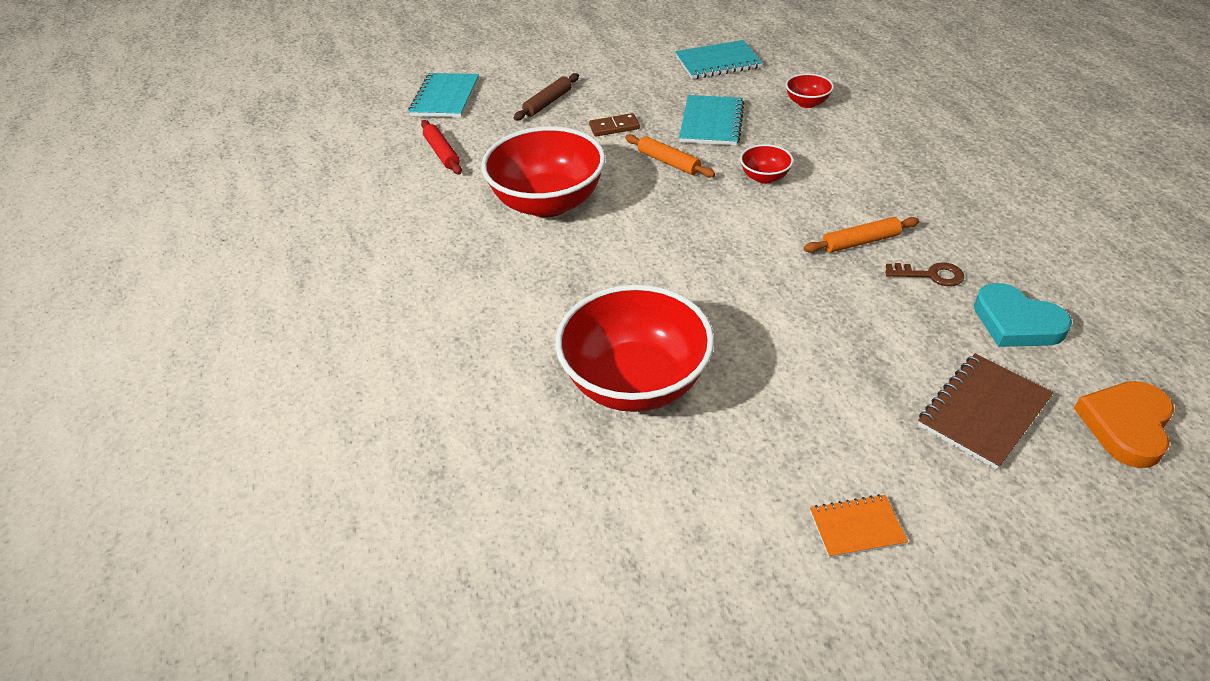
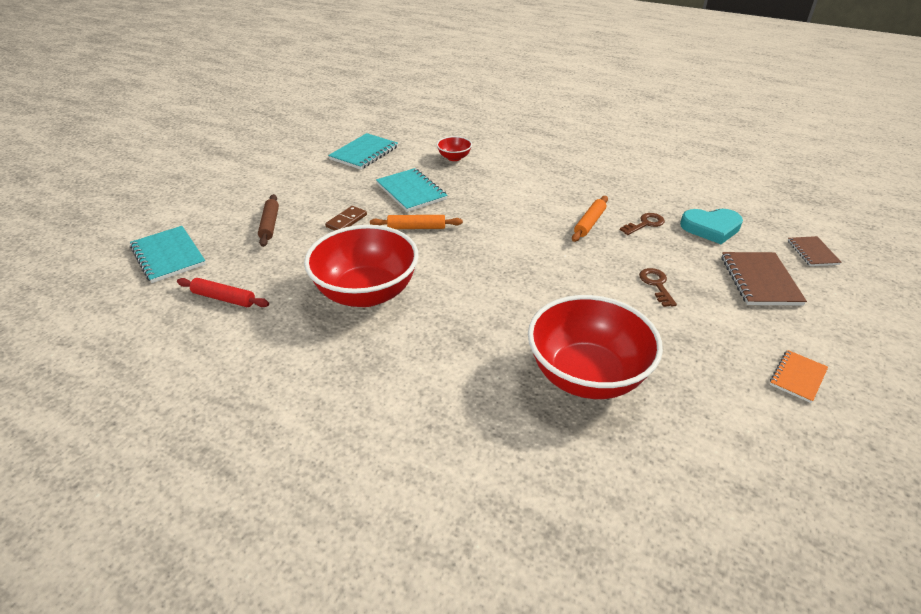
camera: 45 degrees left, 5 degrees down
red bowl [740,144,794,184] -> none
orange heart [1074,381,1174,468] -> brown notebook [788,236,842,266]
none -> brown key [639,268,677,307]

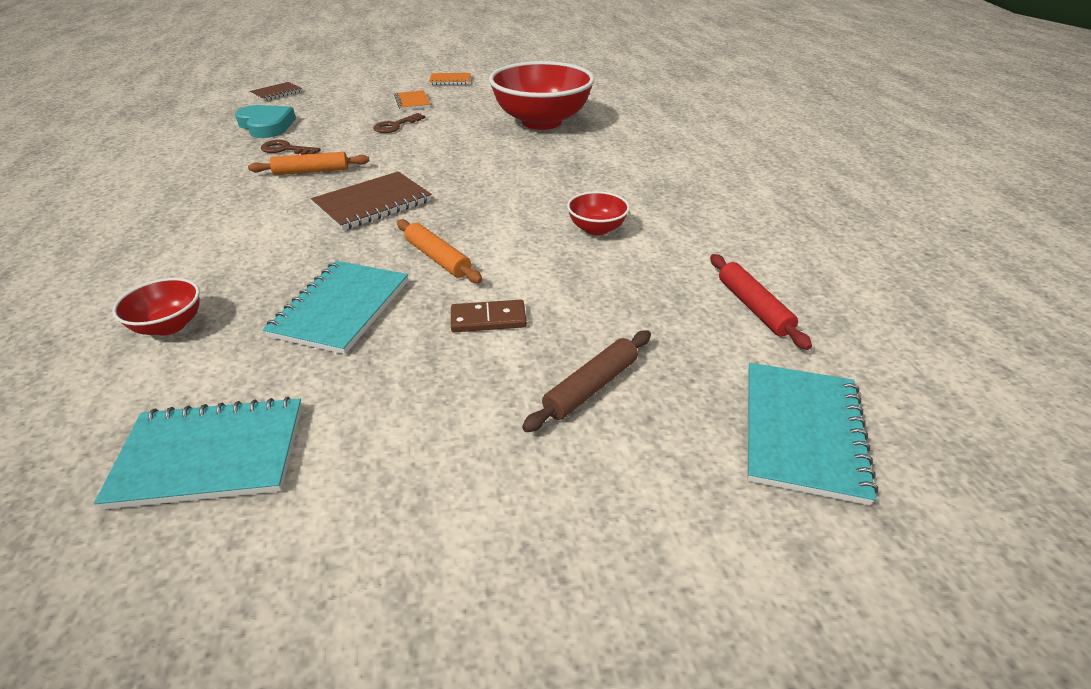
camera: 130 degrees left, 0 degrees up
red bowl [304,225,419,307] -> red bowl [567,191,630,236], size x0.44
brown notebook [721,252,807,305] -> brown notebook moved to [311,171,432,231]
none -> orange notebook [394,90,430,110]

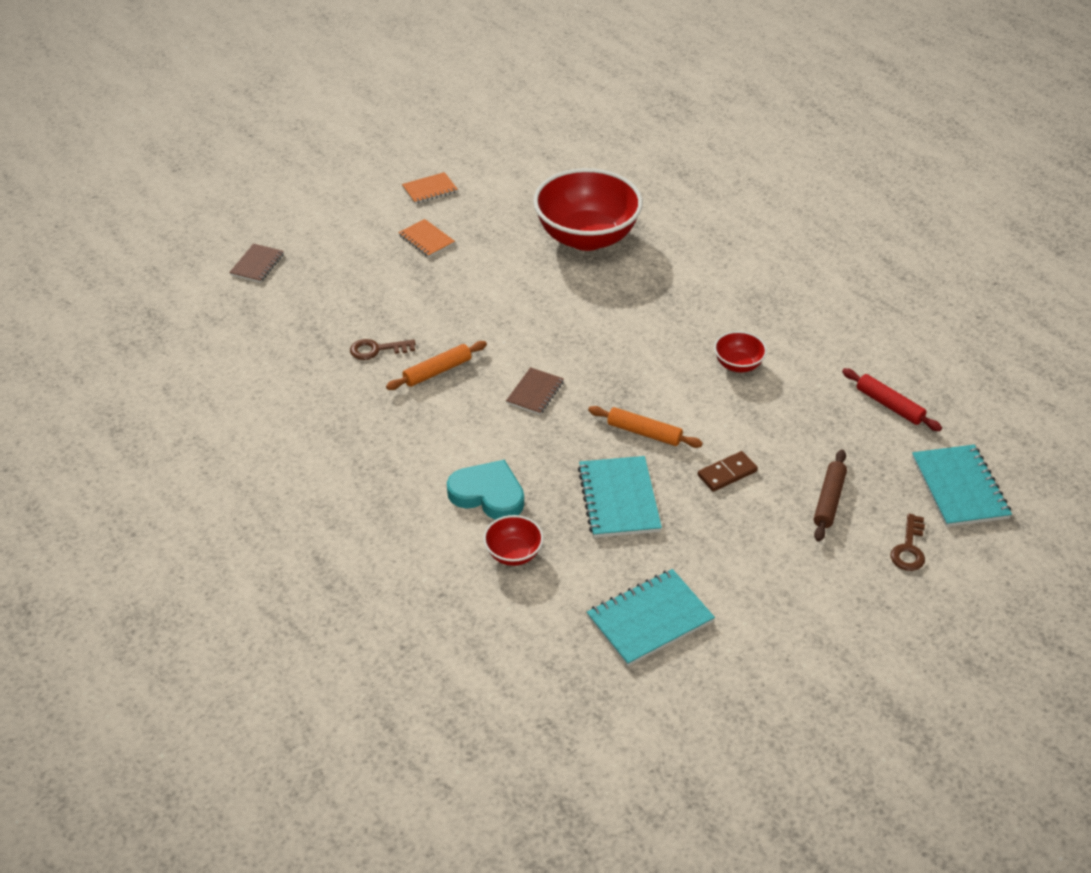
camera: 25 degrees left, 5 degrees up
turquoise heart [235,105,296,138] -> turquoise heart moved to [447,459,524,520]
brown notebook [311,171,432,231] -> brown notebook [506,367,564,415], size x0.60
brown key [373,113,425,133] -> brown key moved to [890,514,925,571]

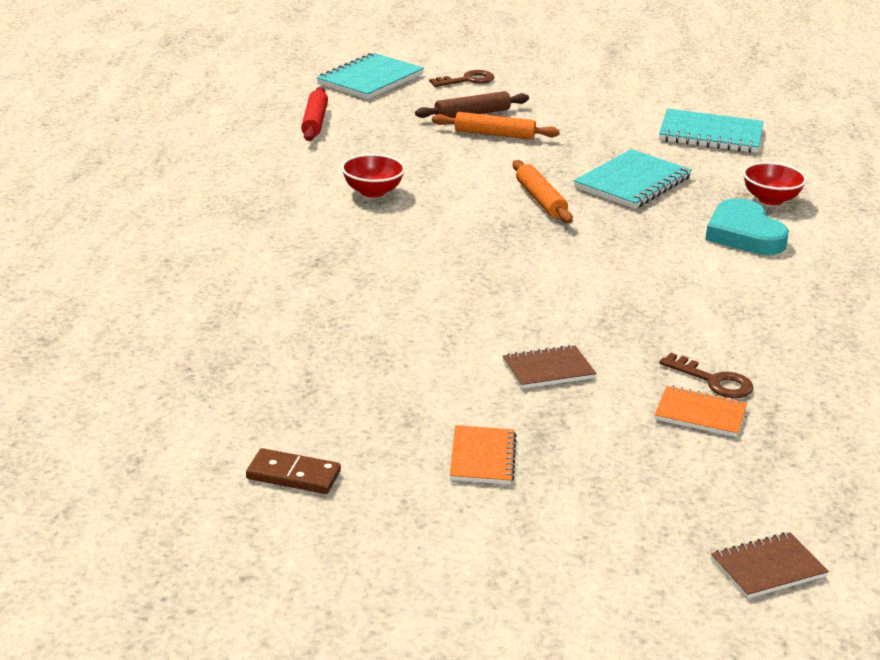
camera: 135 degrees left, 15 degrees down
orange rolling pin [386,341,487,390] -> orange rolling pin moved to [432,112,560,140]
orange notebook [402,172,458,204] -> orange notebook moved to [655,385,747,437]
brown notebook [506,367,564,415] -> brown notebook moved to [502,345,597,389]
red bowl [533,168,643,251] -> none
brown domino [698,451,758,492] -> brown domino moved to [246,448,341,494]

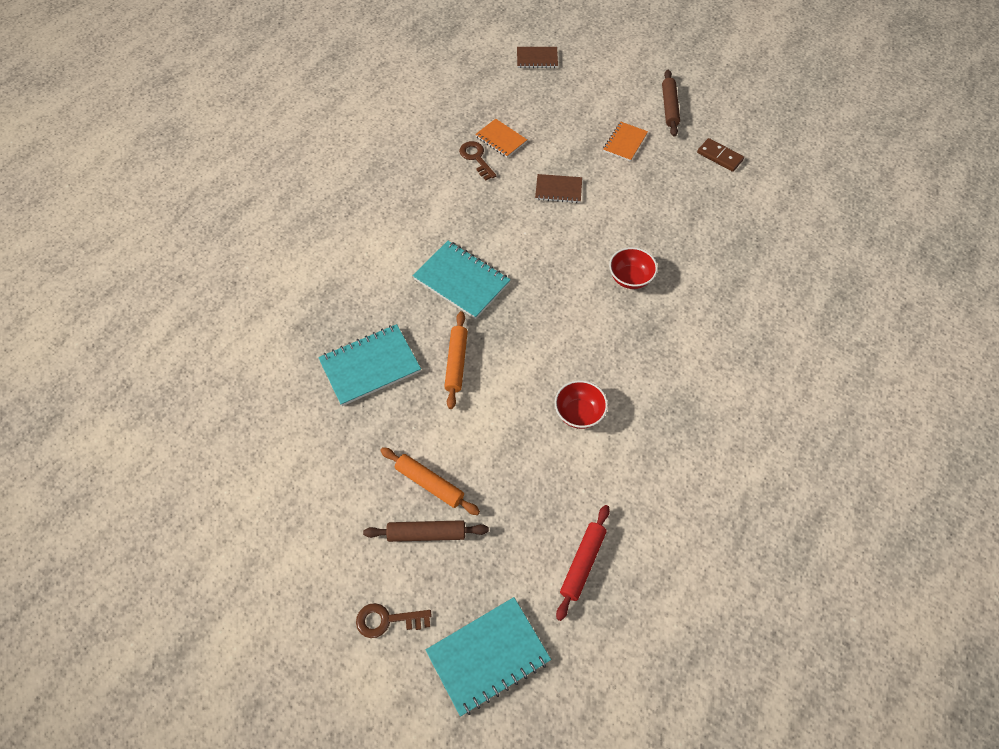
camera: 155 degrees left, 30 degrees up
turquoise notebook [659,108,764,153] -> turquoise notebook moved to [412,241,511,319]
turquoise heart [705,198,789,255] -> none
red bowl [743,162,807,205] -> red bowl moved to [609,247,658,289]
none -> brown rolling pin [662,70,680,137]

